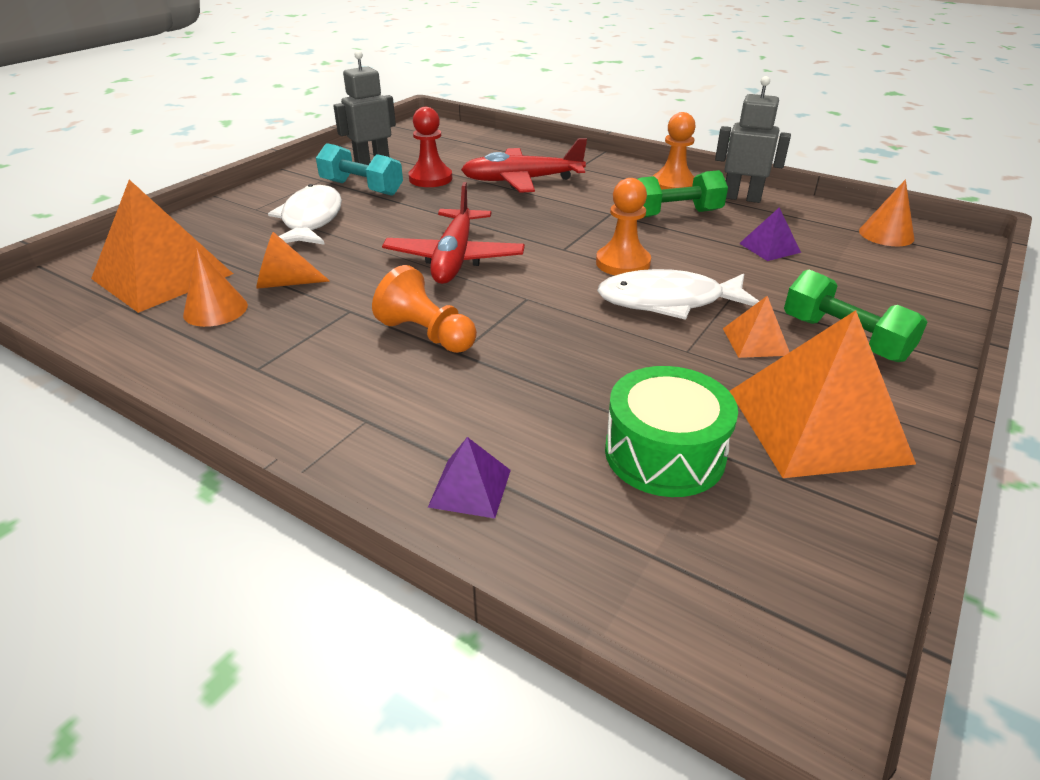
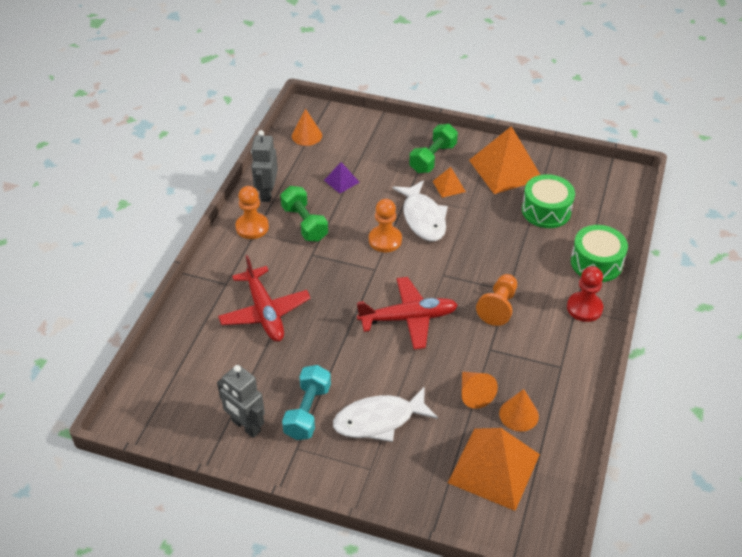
camera: 105 degrees left, 10 degrees up
red pawn [409,107,452,187] -> red pawn moved to [567,266,603,322]
purple pyramid [428,437,511,518] -> green drum [571,225,628,282]

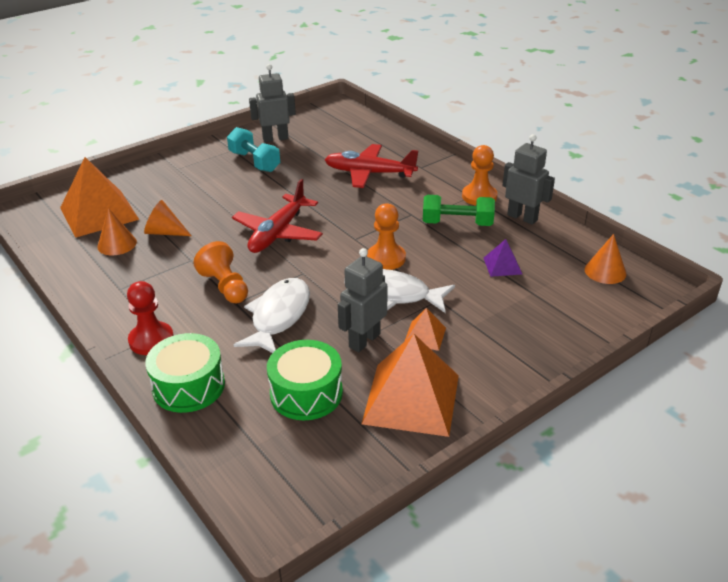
camera: 125 degrees right, 10 degrees down
white fish [333,386,438,442] -> white fish moved to [234,278,310,353]
green dumbbell [409,124,458,173] -> none
none -> grey robot [338,248,387,352]

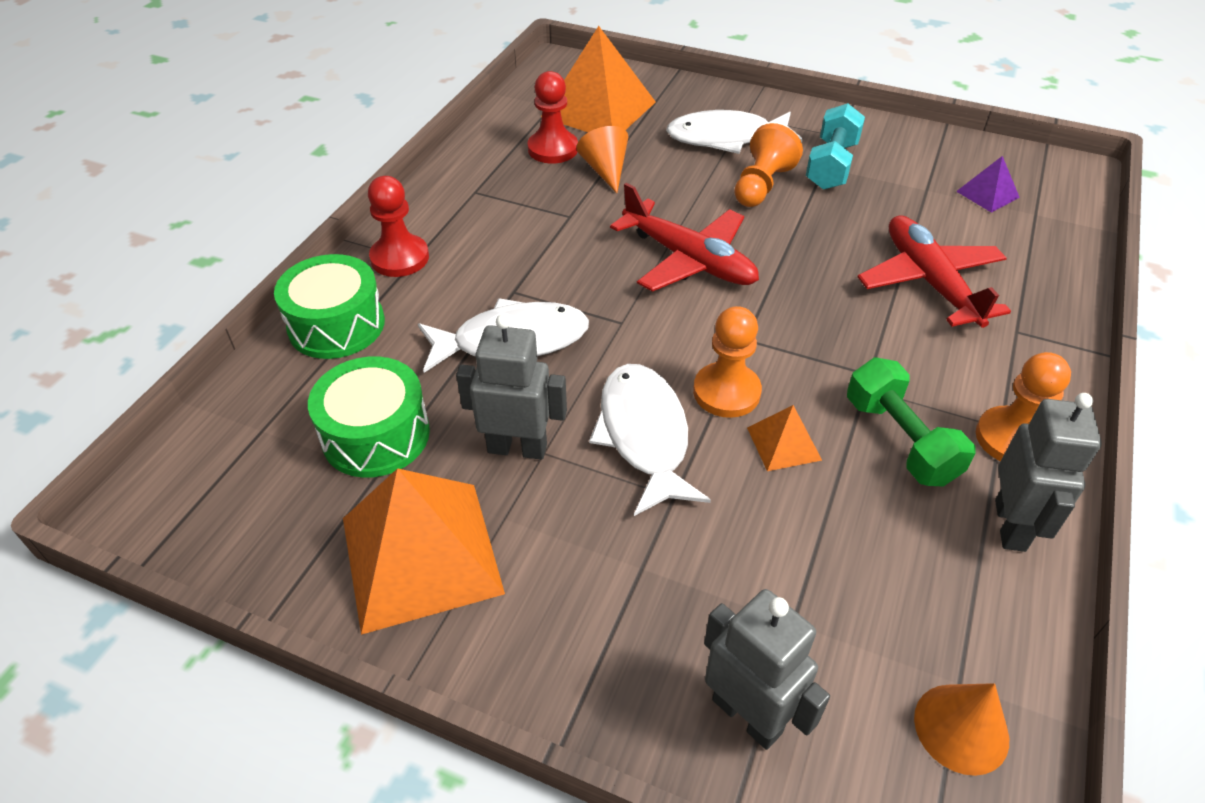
camera: 60 degrees right, 10 degrees up
orange cone [97,208,137,255] -> red pawn [528,71,578,164]
orange pawn [194,241,248,303] -> orange pawn moved to [734,123,803,207]
red plane [232,179,323,253] -> red plane turned 135 degrees counterclockwise [610,183,759,292]
grey robot [249,64,296,142] -> grey robot moved to [704,589,830,750]
orange pyramid [404,308,446,351] -> orange pyramid moved to [747,405,822,471]
purple pyramid [484,239,522,277] -> purple pyramid moved to [956,156,1020,213]
none -> white fish [666,110,803,154]

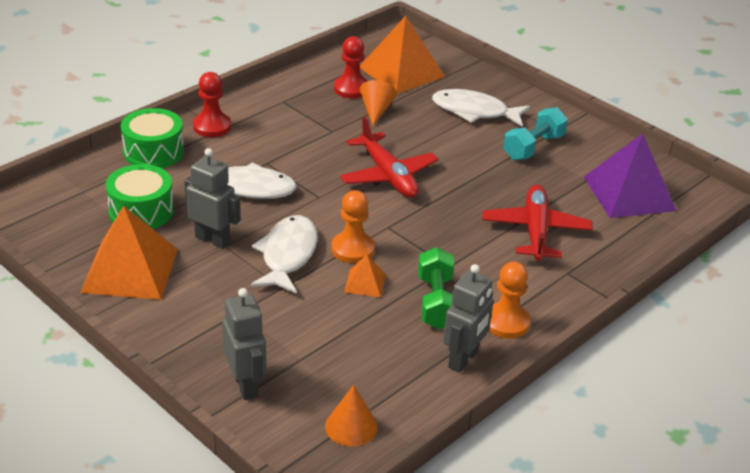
camera: 20 degrees right, 10 degrees down
orange pawn [734,123,803,207] -> none
purple pyramid [956,156,1020,213] -> purple pyramid [584,133,677,218], size x2.17

